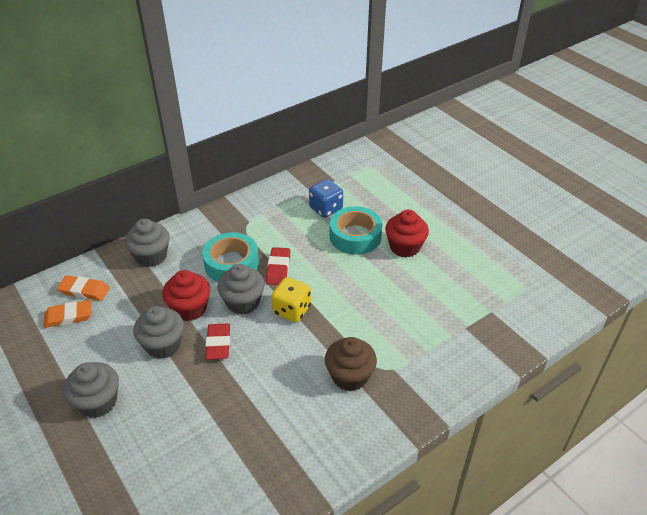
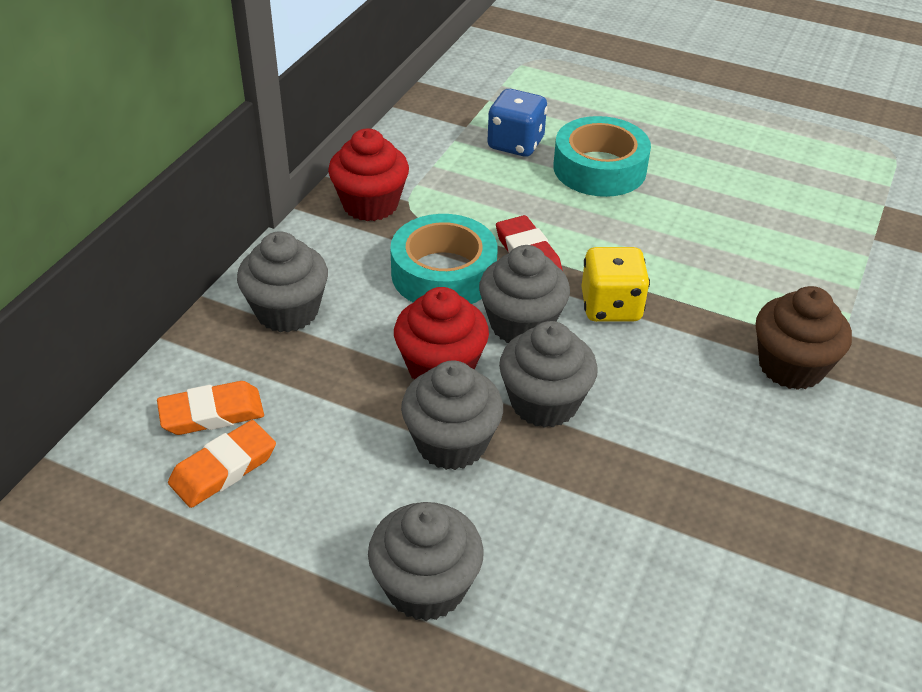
camera: 30 degrees left, 0 degrees up
red eraser [205,323,230,360] -> grey cupcake [499,321,598,428]
red cupcake [385,209,429,258] -> red cupcake moved to [328,129,409,221]

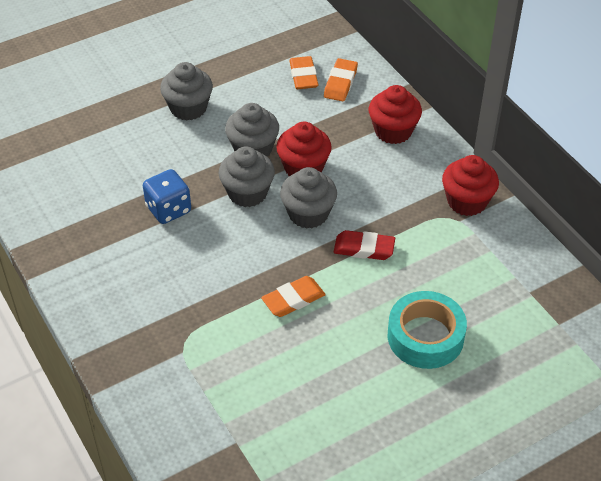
camera: 125 degrees right, 5 degrees up
grey cupcake [237,231,328,332] -> red cupcake [369,85,422,144]
turquoise tape [390,214,498,304] -> none
blue dice [487,89,547,157] -> blue dice moved to [143,169,191,224]
yellow dice [581,247,650,322] -> none
brown cupcake [756,286,852,390] -> none
none -> orange eraser [261,276,326,317]

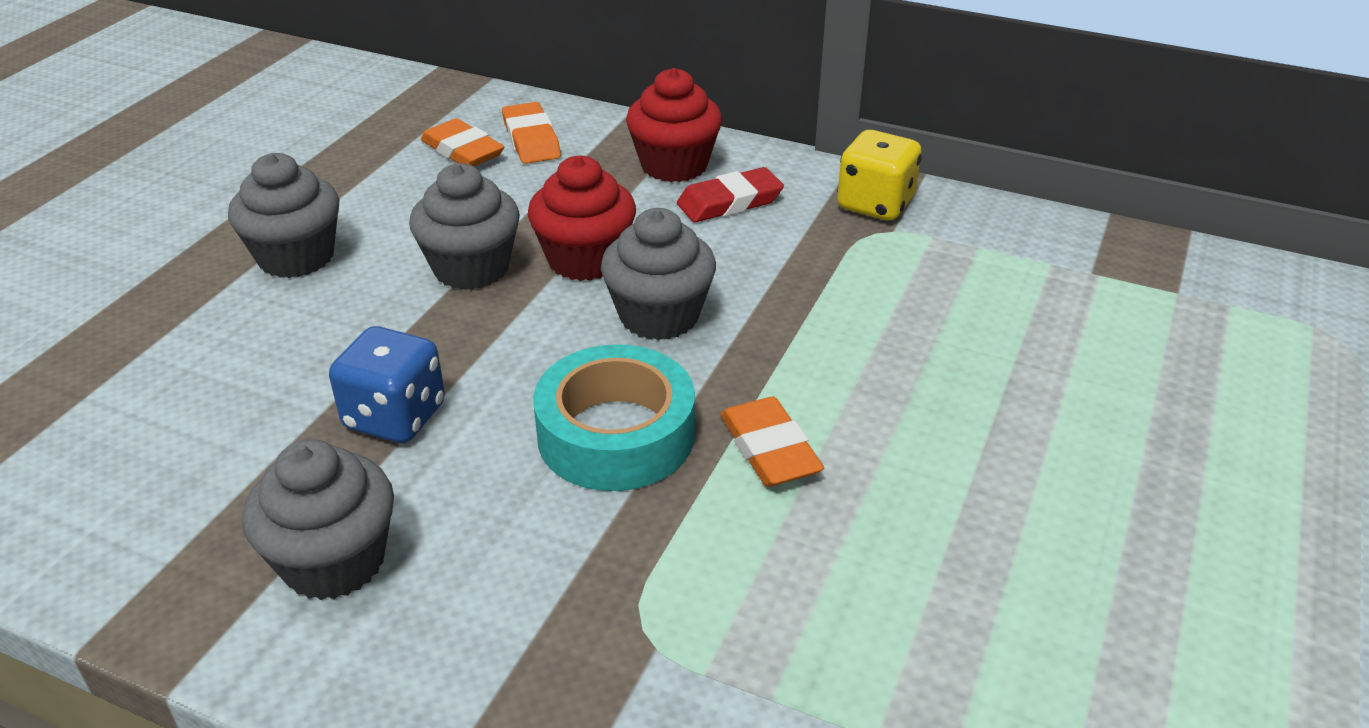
camera: 35 degrees left, 10 degrees down
grey cupcake [218,146,275,207] -> grey cupcake moved to [242,439,394,600]
orange eraser [261,276,326,317] -> orange eraser turned 45 degrees counterclockwise [720,396,824,487]
red eraser [334,230,395,260] -> red eraser moved to [677,167,784,222]
turquoise tape [388,291,467,369] -> turquoise tape moved to [533,344,695,491]
red cupcake [442,155,499,216] -> yellow dice [837,130,922,220]

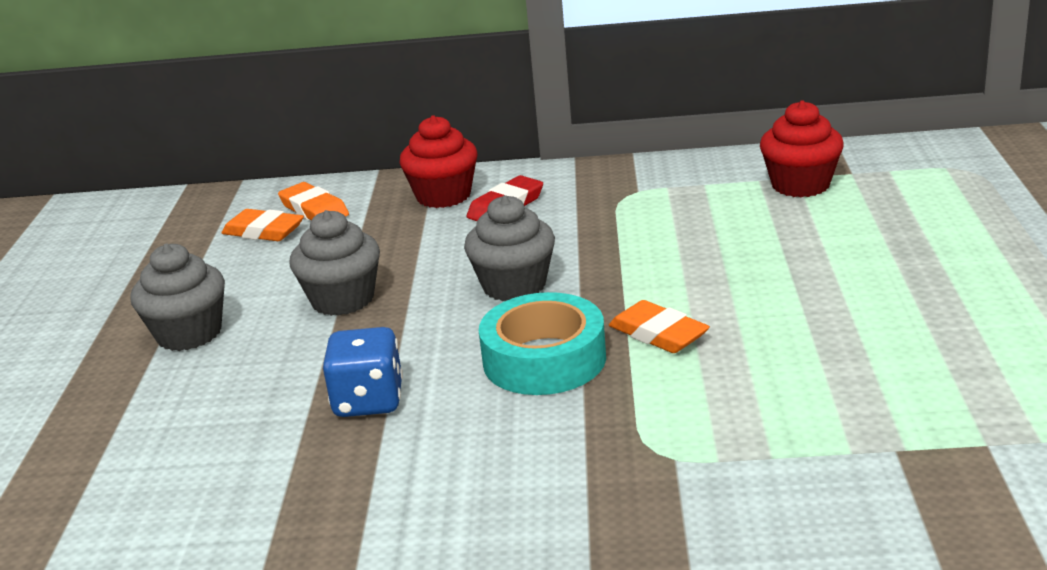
camera: 20 degrees left, 10 degrees down
grey cupcake [242,439,394,600] -> none
red cupcake [528,156,636,281] -> red cupcake moved to [760,100,844,197]
yellow dice [837,130,922,220] -> none

